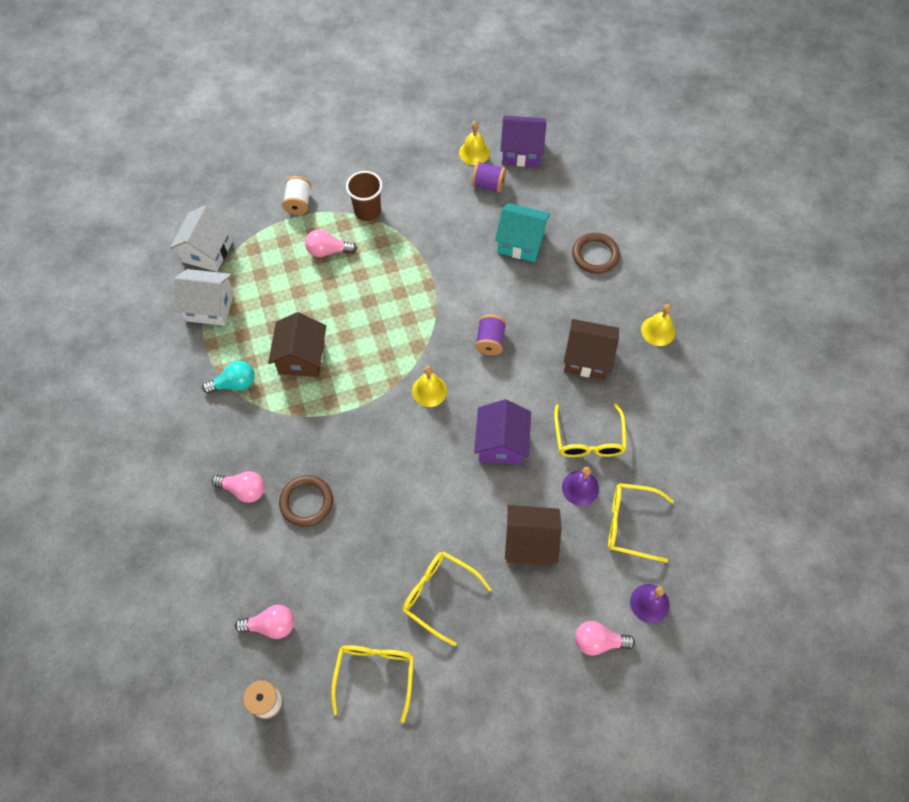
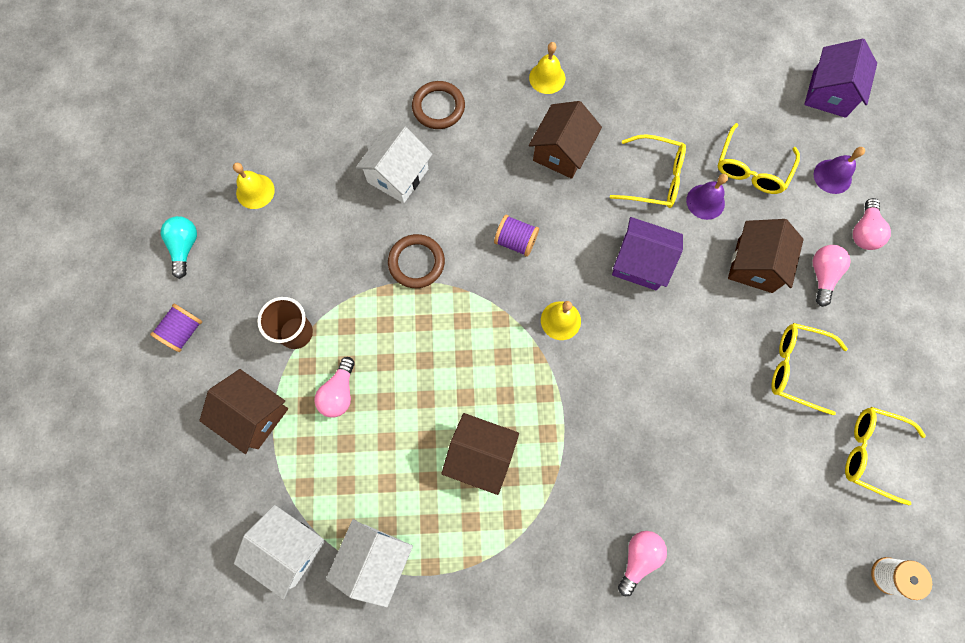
camera: 75 degrees left, 10 degrees up
turquoise light bulb [202,361,255,394] -> turquoise light bulb moved to [161,216,197,279]
pink light bulb [235,605,294,639] -> pink light bulb moved to [813,245,851,307]
brown ring [279,475,333,527] -> brown ring moved to [388,234,445,288]
white spool [282,176,311,215] -> brown house [199,369,288,454]
yellow glasses [403,551,492,646] -> yellow glasses turned 60 degrees clockwise [771,323,848,415]
purple spool [472,161,506,193] -> purple spool moved to [150,304,203,352]
turquoise house [495,203,550,262] -> white house [356,127,432,203]
purple house [500,116,546,167] -> purple house moved to [804,39,877,118]

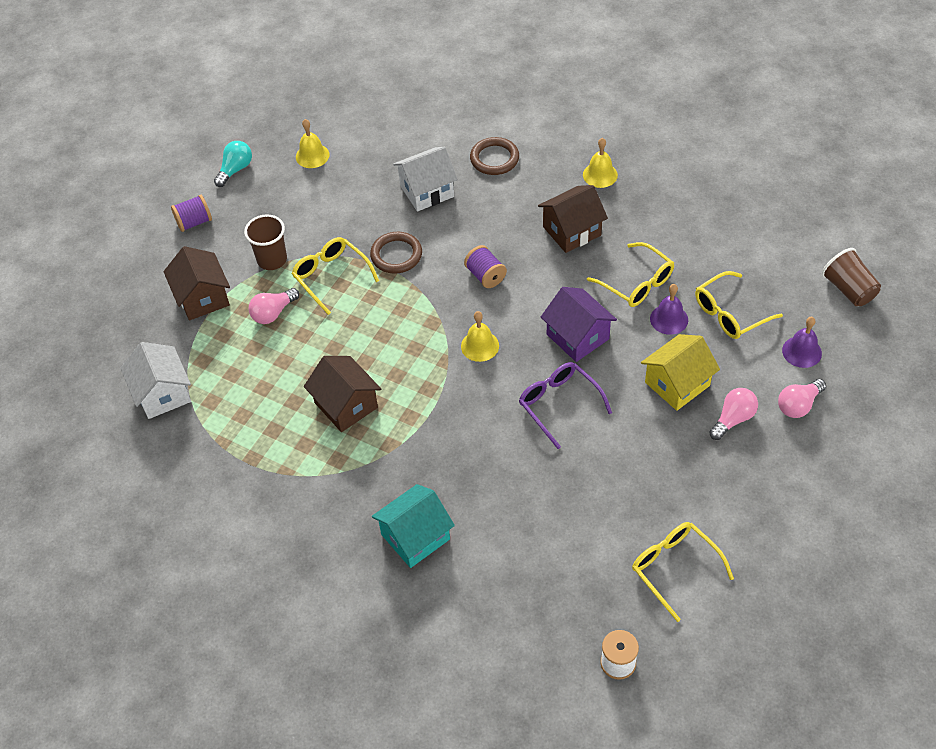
camera: 35 degrees right, 20 degrees down
white house [326,519,413,607] -> none
pink light bulb [618,531,667,596] -> turquoise house [372,484,455,568]
brown house [728,219,804,293] -> yellow house [641,334,720,411]
yellow glasses [771,323,848,415] -> yellow glasses moved to [292,237,379,315]
purple house [804,39,877,118] -> brown cup [822,248,881,306]
none -> purple glasses [519,362,612,449]

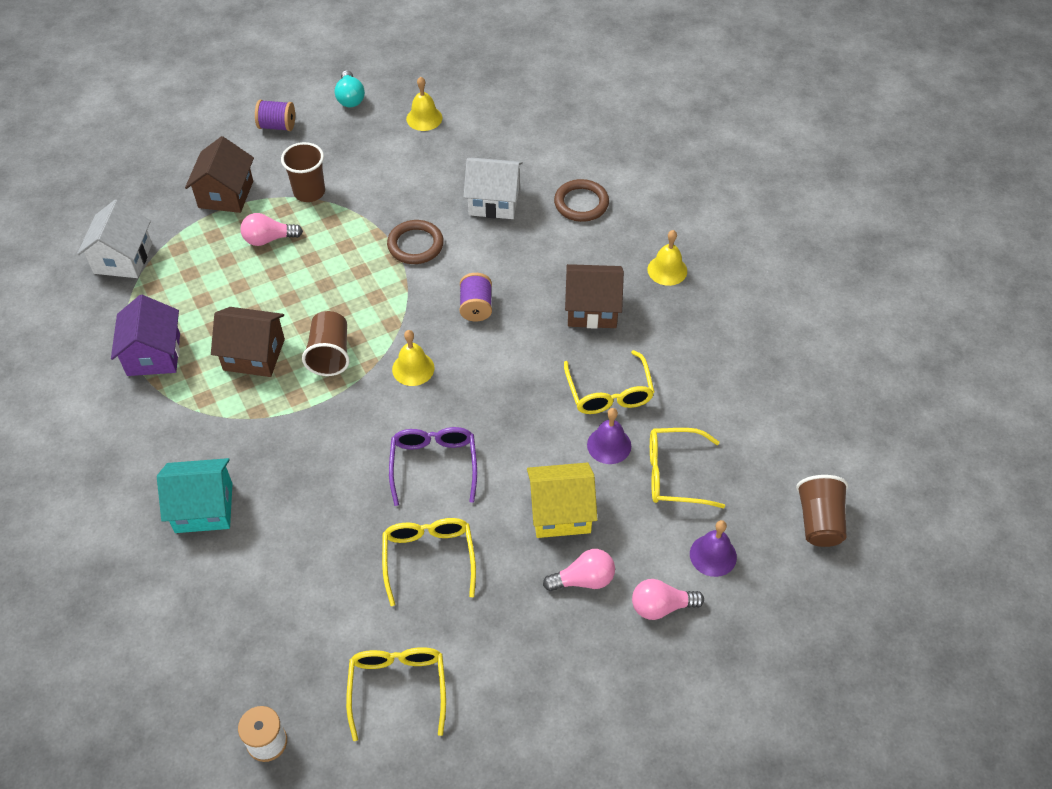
camera: 30 degrees right, 0 degrees up
turquoise light bulb [214,141,252,187] -> turquoise light bulb turned 105 degrees clockwise [334,70,365,107]
yellow glasses [292,237,379,315] -> yellow glasses moved to [382,518,476,606]
brown house [304,356,381,432] -> brown house turned 75 degrees counterclockwise [211,307,285,377]
purple house [541,287,617,362] -> purple house moved to [111,295,180,376]
none -> brown cup [302,311,350,376]

